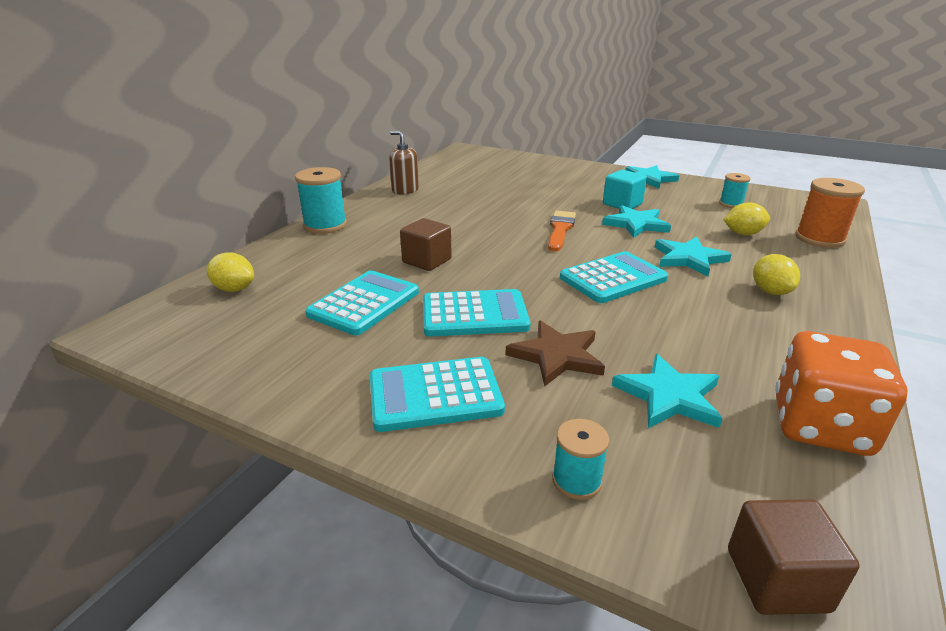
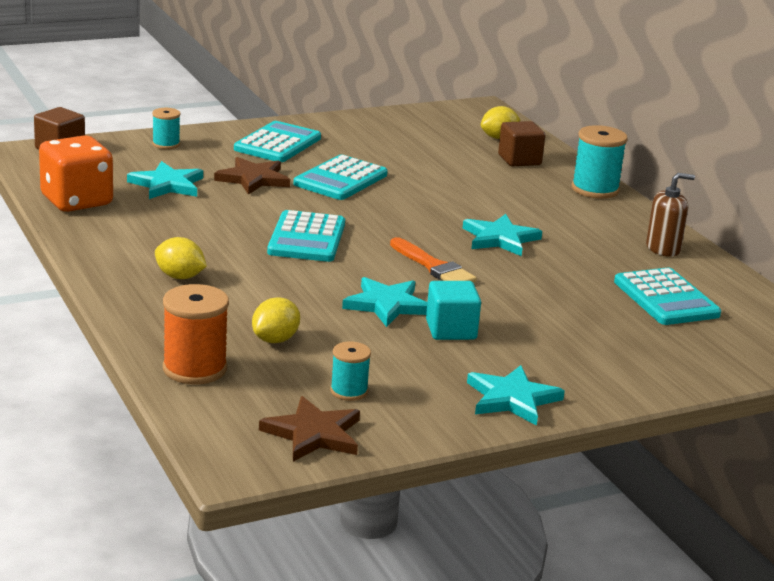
camera: 125 degrees right, 5 degrees down
turquoise calculator [305,270,419,335] -> turquoise calculator moved to [614,268,721,325]
brown cube [400,218,452,271] -> brown cube moved to [498,121,545,166]
turquoise star [655,237,732,276] -> turquoise star moved to [463,214,542,256]
none -> brown star [259,396,360,462]

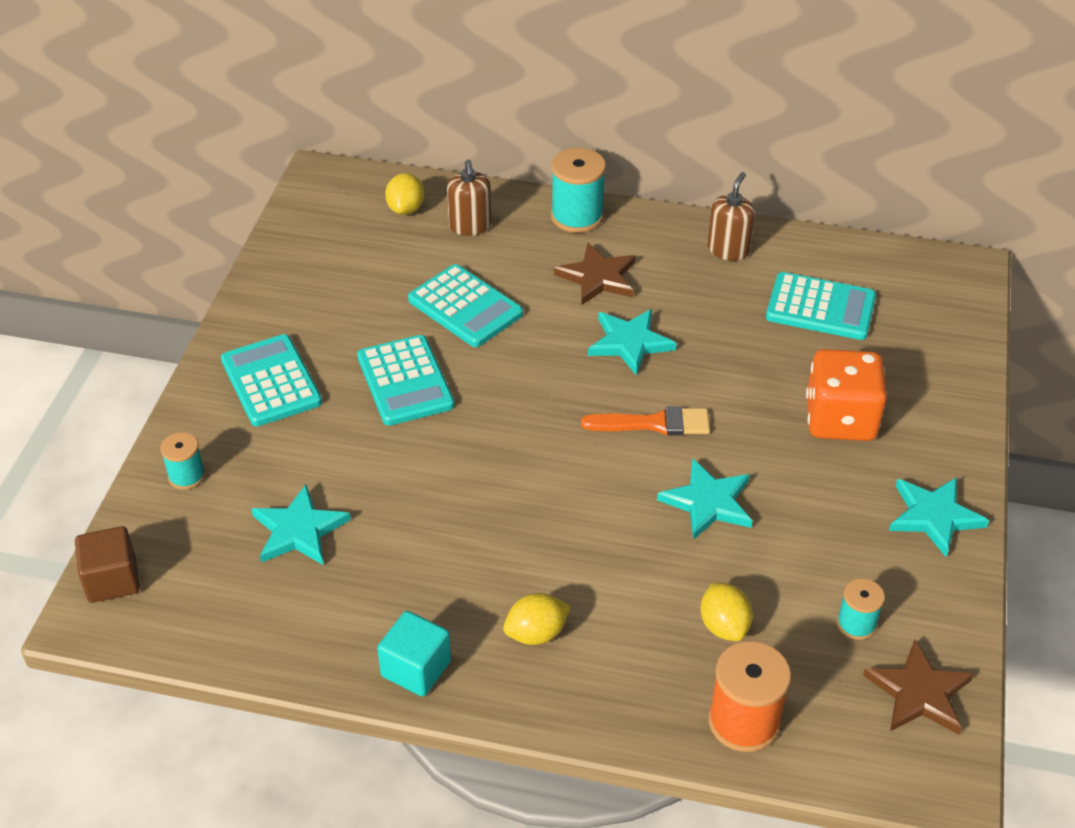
camera: 50 degrees left, 20 degrees up
orange dice [39,135,113,212] -> orange dice moved to [806,349,887,441]
brown star [214,157,290,195] -> brown star moved to [554,243,636,305]
turquoise calculator [267,210,345,262] -> turquoise calculator moved to [408,264,523,347]
turquoise cube [426,281,481,340] -> turquoise cube moved to [377,611,451,697]
brown cube [498,121,545,166] -> brown soap dispenser [447,160,491,236]

